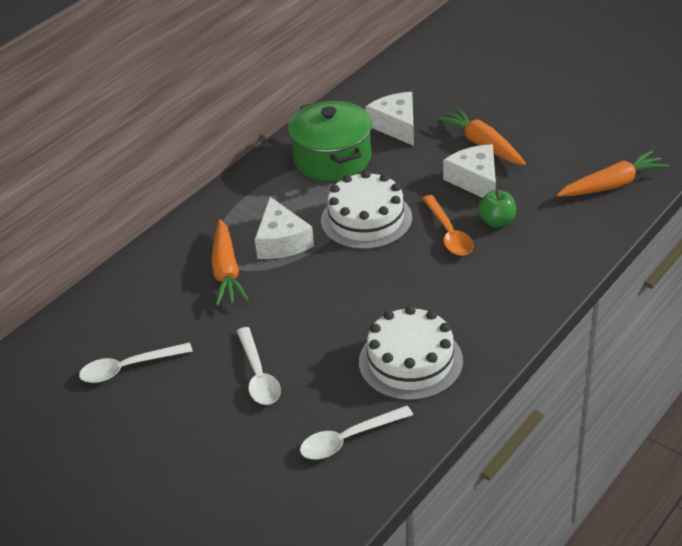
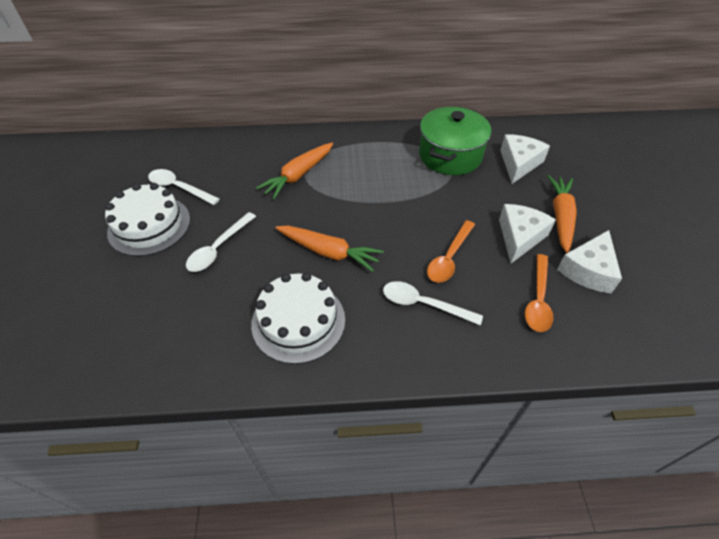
camera: 45 degrees right, 10 degrees up
white cheese [255,197,314,259] -> white cheese moved to [557,230,622,293]
white spoon [300,405,413,460] -> white spoon moved to [383,281,483,326]
white cake [321,171,412,250] -> white cake moved to [105,183,190,256]
green apple [478,190,516,227] -> none
orange carrot [557,150,669,196] -> orange carrot moved to [276,226,383,272]
none -> orange spoon [525,254,553,332]

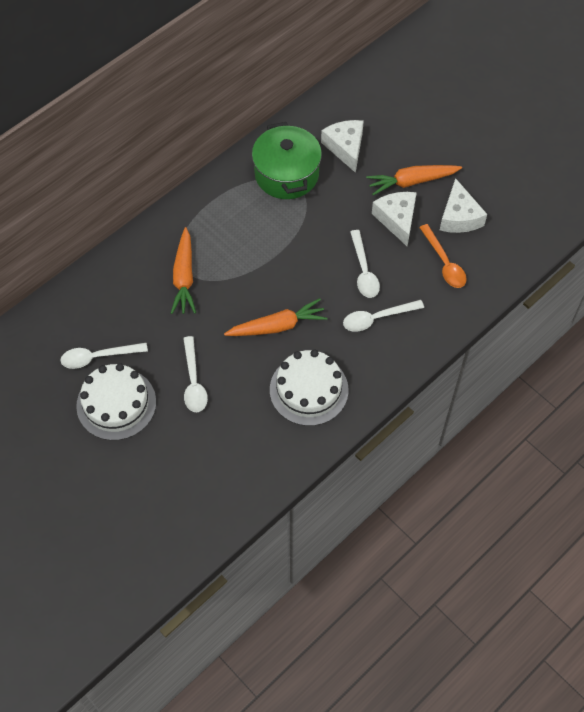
camera: 40 degrees left, 10 degrees up
orange spoon [427,220,475,283] -> white spoon [350,230,380,298]
orange carrot [547,175,577,253] -> orange carrot turned 75 degrees counterclockwise [366,165,462,195]

